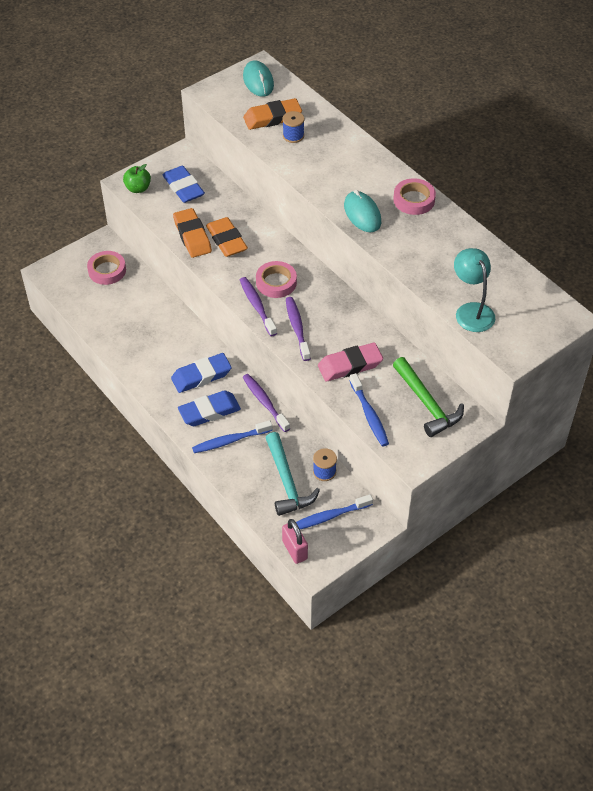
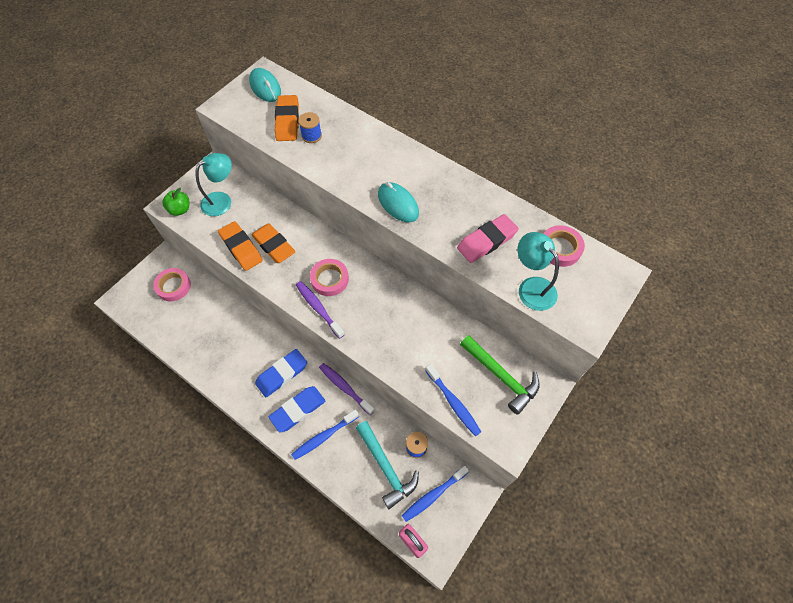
camera: 15 degrees left, 10 degrees up
blue eraser [163,166,205,203] -> turquoise lamp [196,153,232,216]
orange eraser [243,98,302,130] -> orange eraser turned 60 degrees counterclockwise [275,95,299,141]
purple toothbrush [286,297,311,361] -> none
pink eraser [318,343,383,381] -> pink eraser moved to [457,214,519,263]
pink tape [393,178,436,215] -> pink tape moved to [544,225,585,267]

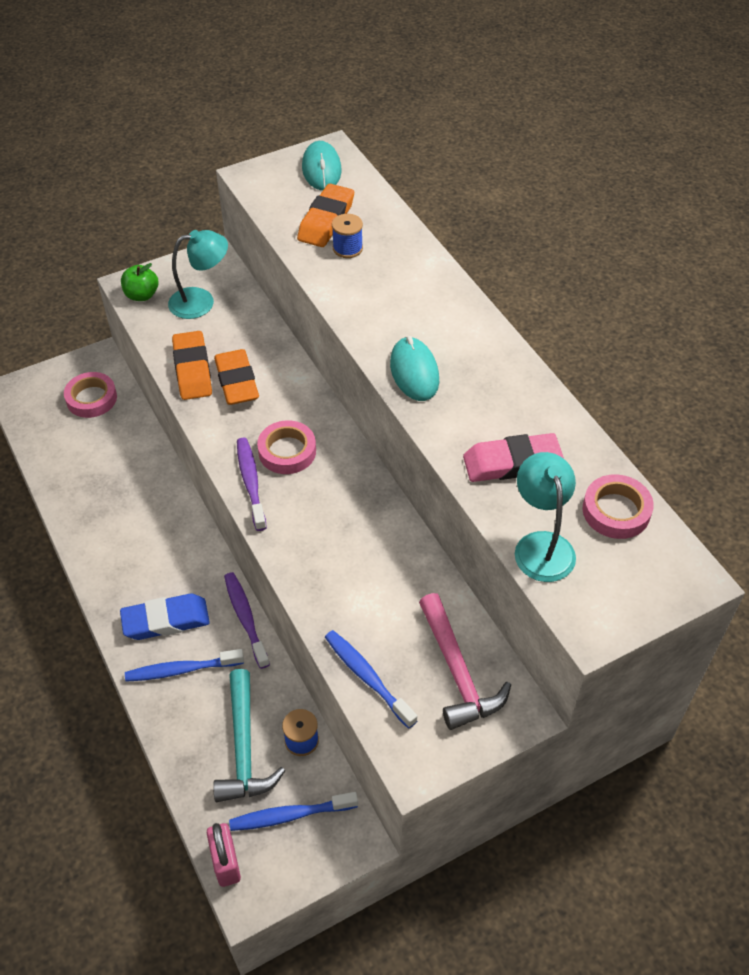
camera: 25 degrees right, 10 degrees down
blue eraser [255,349,307,397] -> none
blue toothbrush [425,364,481,436] -> blue toothbrush turned 150 degrees clockwise [325,630,417,729]
green hammer [460,335,539,415] -> pink hammer [419,593,511,730]

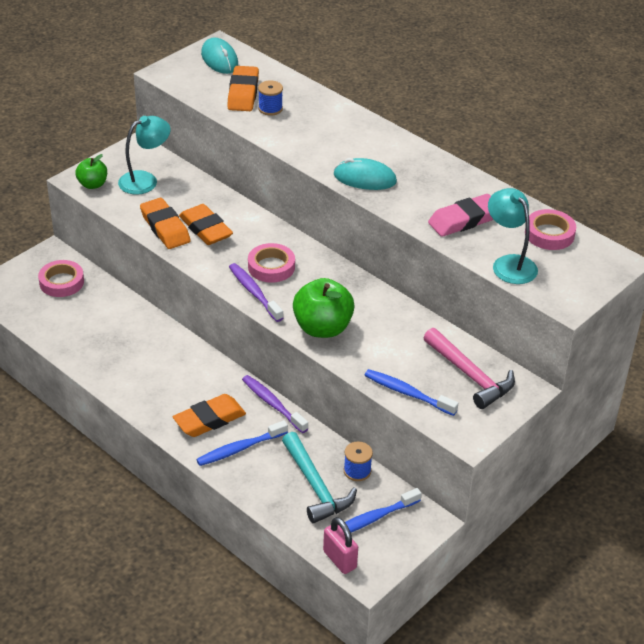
camera: 20 degrees left, 10 degrees down
blue eraser [120,594,210,640] -> orange eraser [173,394,246,437]
turquoise mouse [390,336,439,401] -> turquoise mouse turned 45 degrees counterclockwise [334,158,397,190]
none -> green apple [293,278,355,338]

